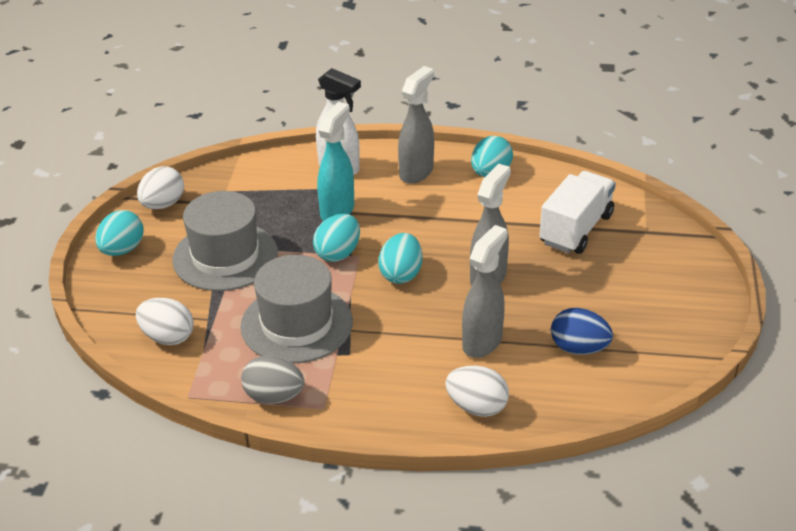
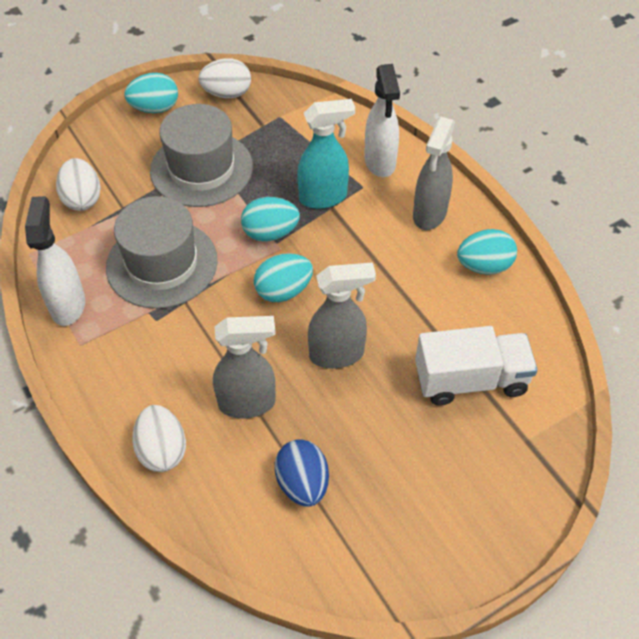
camera: 50 degrees right, 15 degrees up
grey egg [241,355,304,404] -> white spray bottle [25,196,85,326]
grey spray bottle [398,66,434,184] -> grey spray bottle turned 120 degrees clockwise [413,117,455,230]

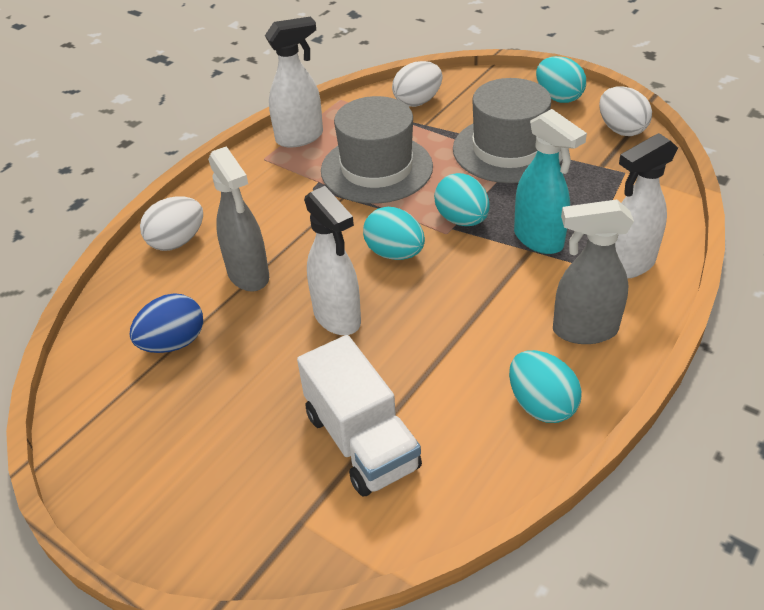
camera: 70 degrees right, 10 degrees down
grey spray bottle [308,262,376,369] -> white spray bottle [304,186,361,335]

